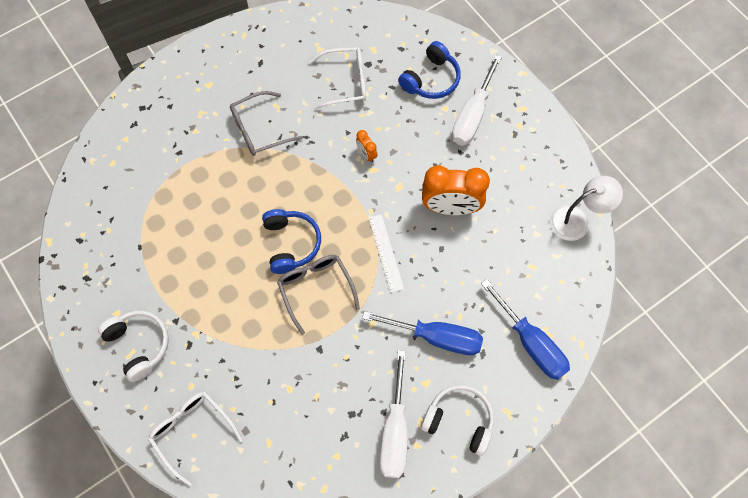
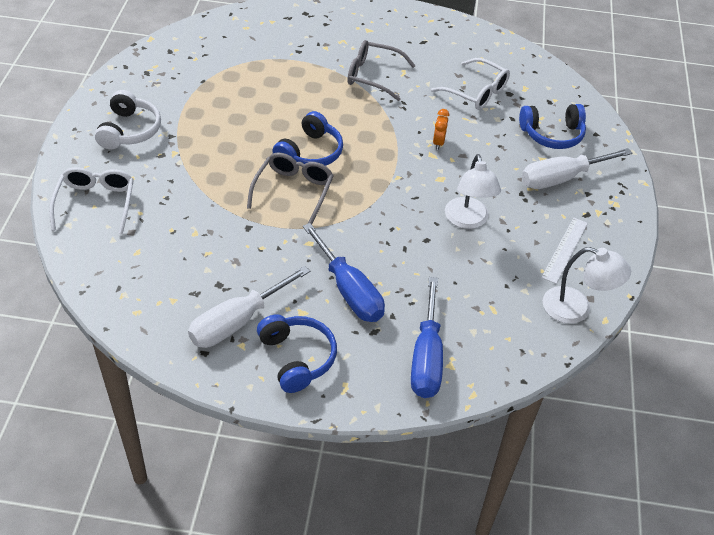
camera: 40 degrees right, 20 degrees down
white ruler [369,214,404,293] -> white ruler moved to [541,218,588,284]
white headphones [421,385,494,456] -> blue headphones [257,314,337,393]
orange clock [422,165,490,215] -> white lamp [445,154,501,229]

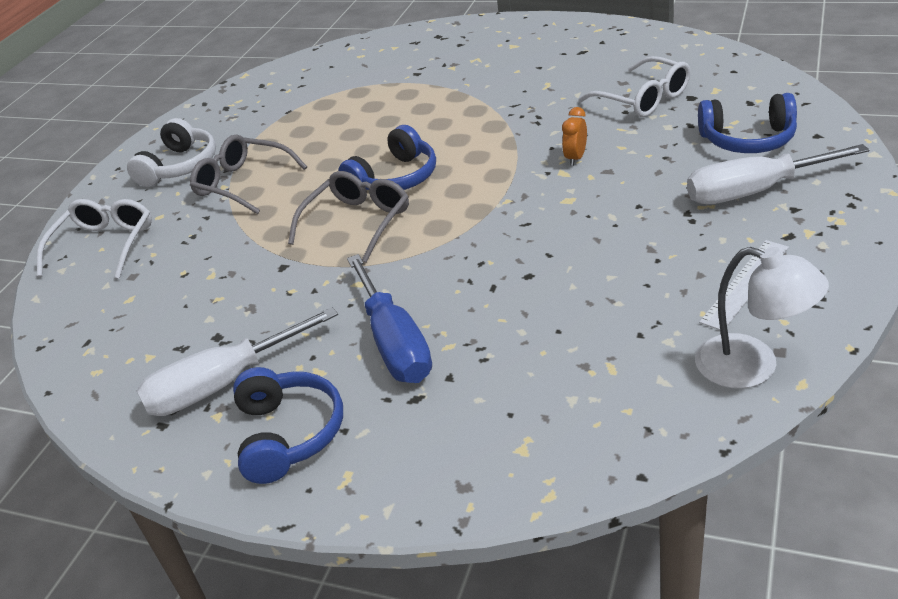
camera: 20 degrees right, 10 degrees down
grey glasses [347,40,416,101] -> grey glasses moved to [190,135,307,214]
blue screwdriver [411,277,443,398] -> none
white lamp [445,154,501,229] -> none

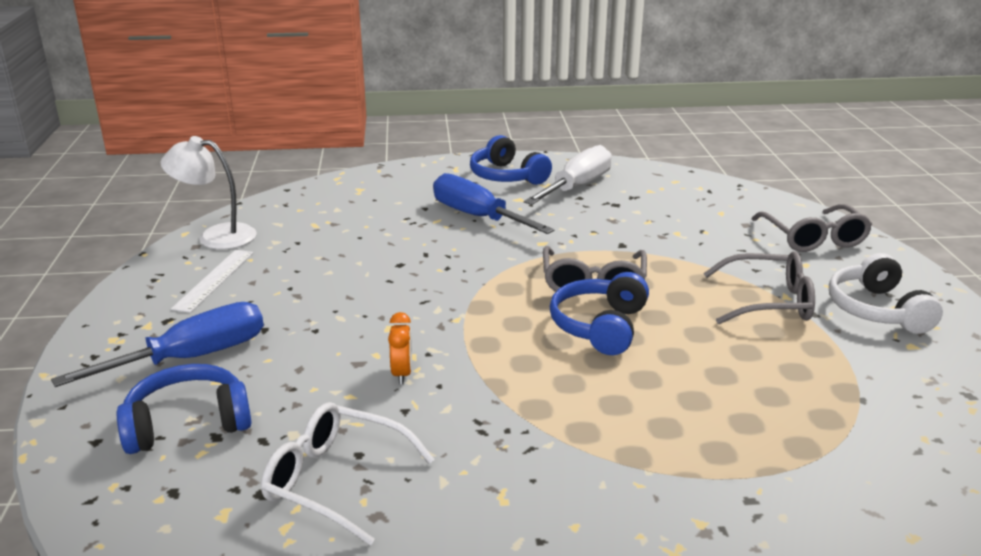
camera: 150 degrees right, 10 degrees down
white glasses [37,199,152,279] -> grey glasses [752,204,872,252]
white screwdriver [687,144,869,204] -> blue screwdriver [51,302,264,387]

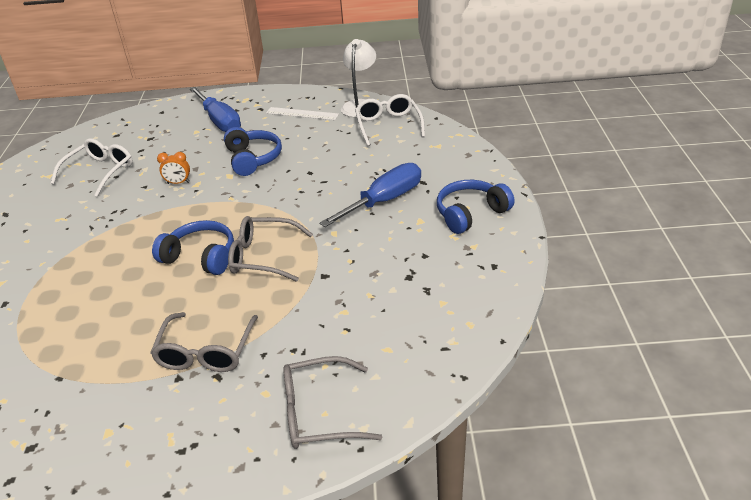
camera: 95 degrees right, 10 degrees up
blue headphones [117,364,252,454] -> blue headphones moved to [224,127,282,176]
white screwdriver [524,145,612,205] -> none
white headphones [829,253,943,334] -> none
none -> white glasses [355,94,425,146]

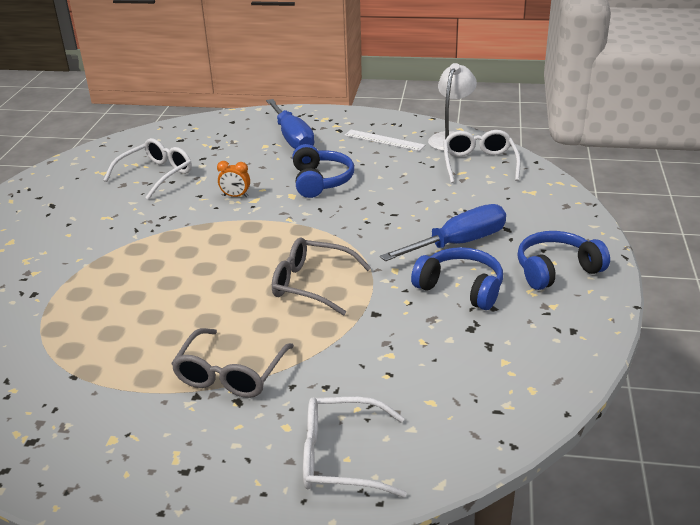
camera: 10 degrees right, 5 degrees down
blue headphones [152,220,234,275] -> blue headphones moved to [411,247,503,310]
grey glasses [284,356,382,449] -> white glasses [303,397,407,497]

